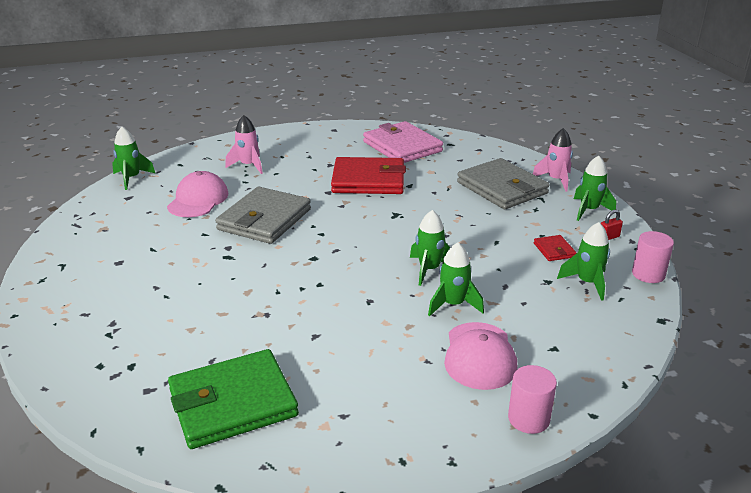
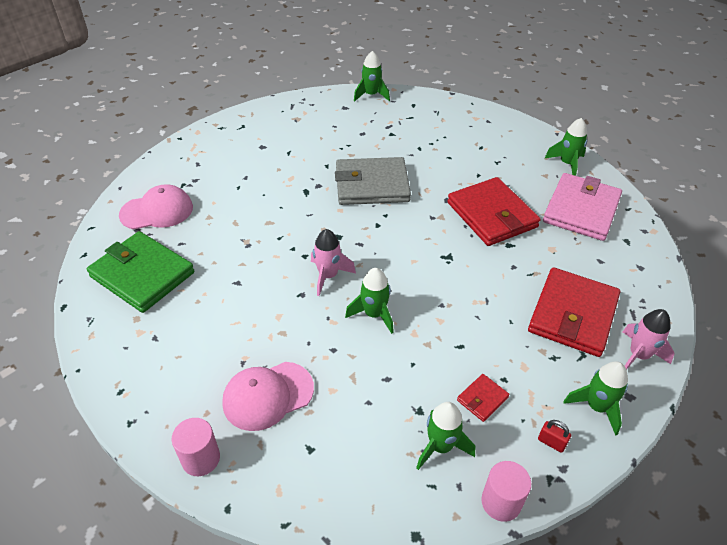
camera: 60 degrees right, 15 degrees up
pink cap [167,171,228,217] -> pink cap moved to [119,184,193,229]
pink rocket [225,115,263,174] -> pink rocket moved to [311,229,356,296]
green rocket [428,242,484,316] -> green rocket moved to [545,118,587,176]
grey wallet [457,158,550,209] -> red wallet [528,267,620,357]

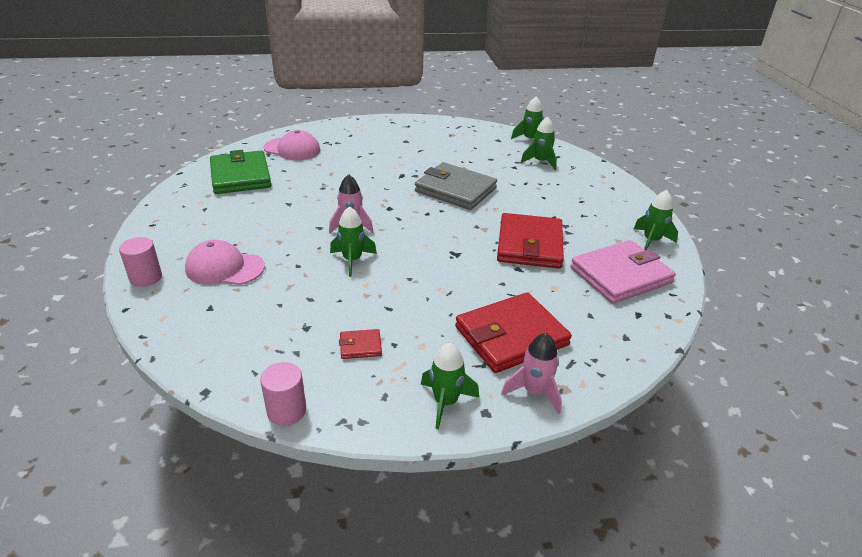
camera: 35 degrees right, 10 degrees down
green rocket [416,402,475,470] -> green rocket moved to [521,116,557,170]
red padlock [538,420,571,453] -> none

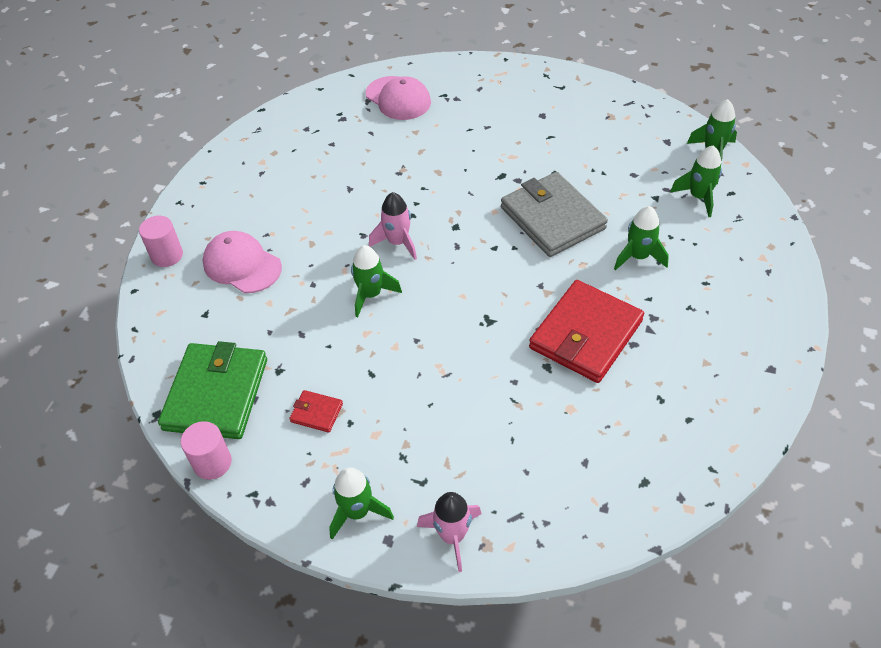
camera: 30 degrees right, 15 degrees up
green wallet [210,150,271,194] -> green wallet moved to [158,341,267,439]
red wallet [455,292,572,373] -> none
pink wallet [571,240,676,304] -> none
green rocket [634,190,678,250] -> green rocket moved to [614,206,669,270]

